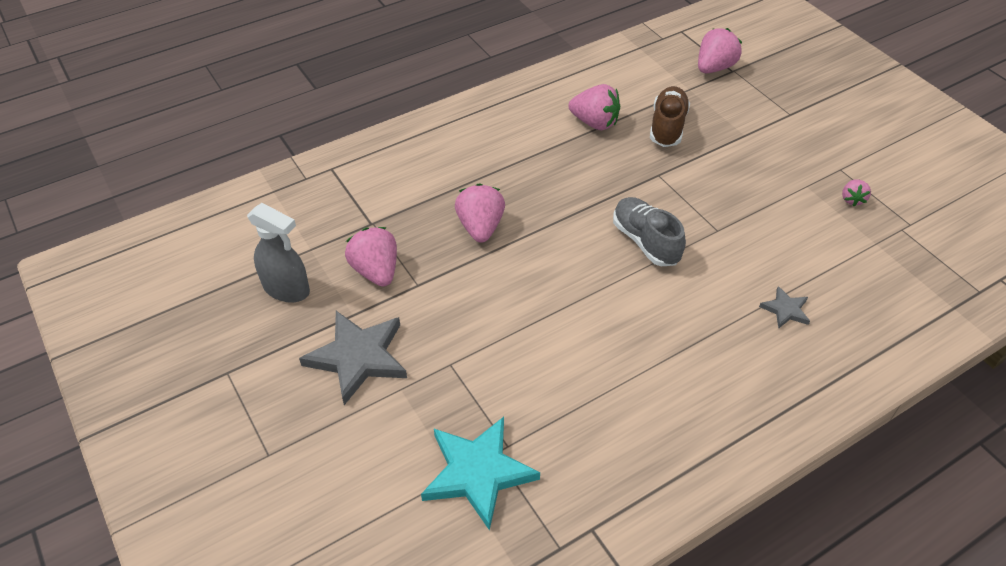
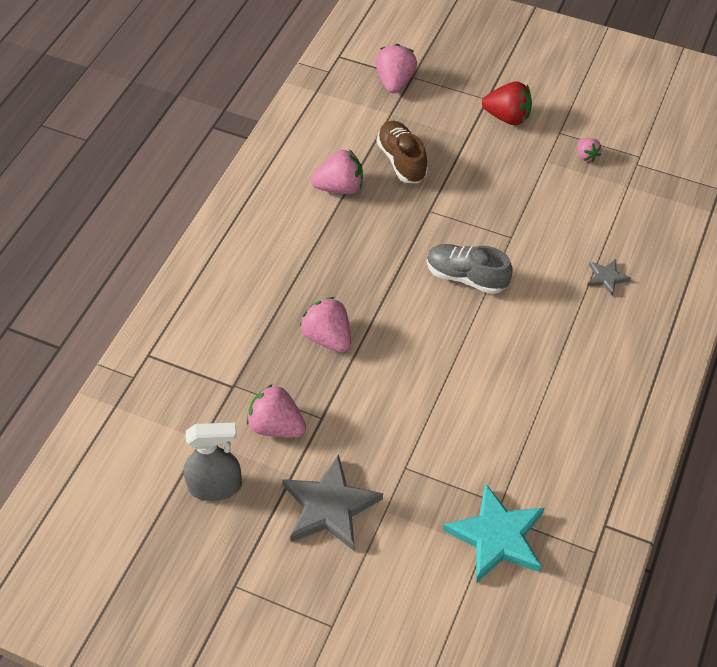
camera: 35 degrees left, 5 degrees up
none -> red strawberry [482,82,532,125]

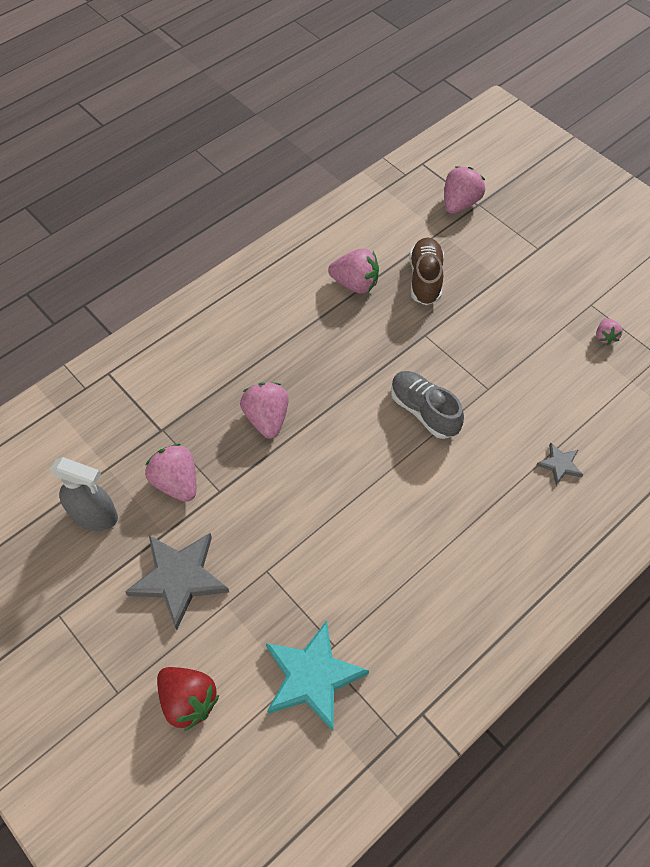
camera: 25 degrees right, 5 degrees up
red strawberry [482,82,532,125] -> red strawberry moved to [157,667,219,731]

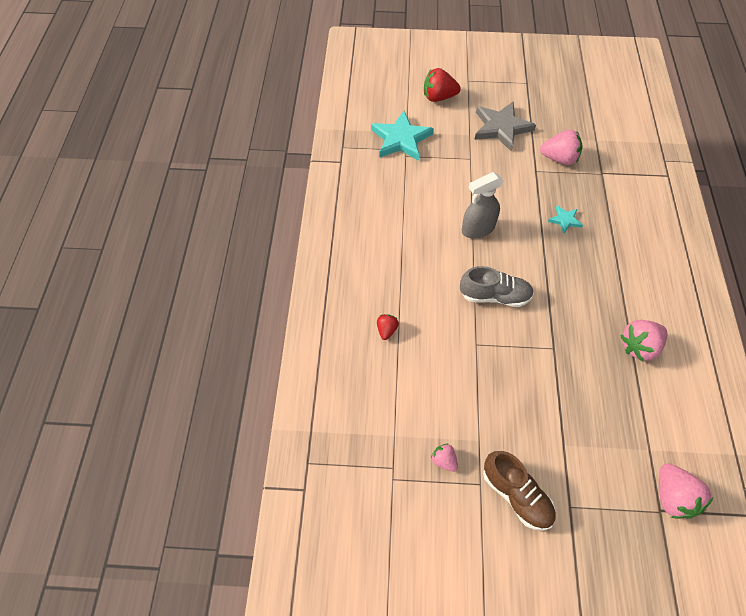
camera: 135 degrees right, 0 degrees up
grey spray bottle [50,457,118,531] -> grey spray bottle moved to [462,172,503,239]
pink strawberry [240,383,289,439] -> turquoise star [548,205,583,233]
brown shoe [409,237,444,305] -> brown shoe moved to [483,451,556,531]
grey star [536,442,583,485] -> red strawberry [377,314,399,340]

